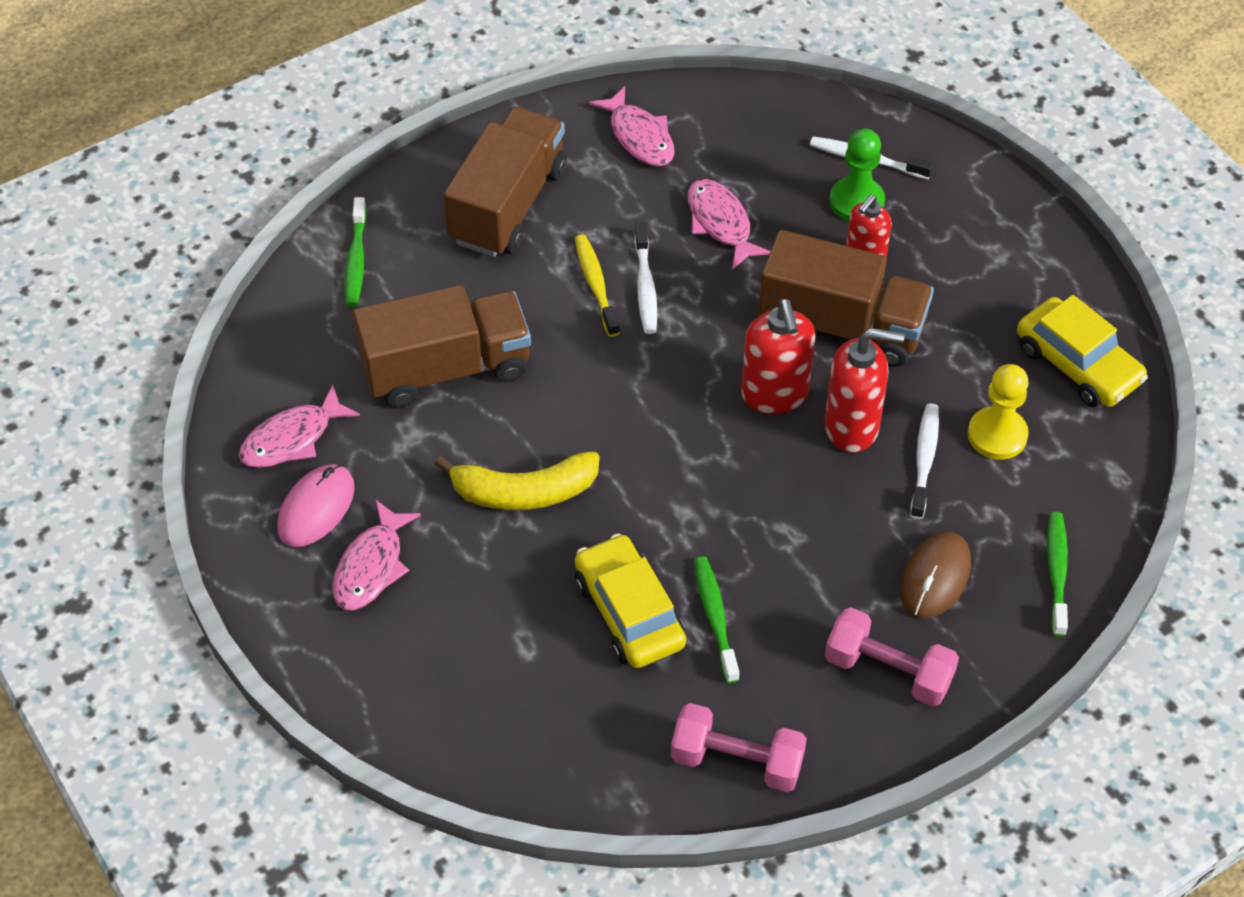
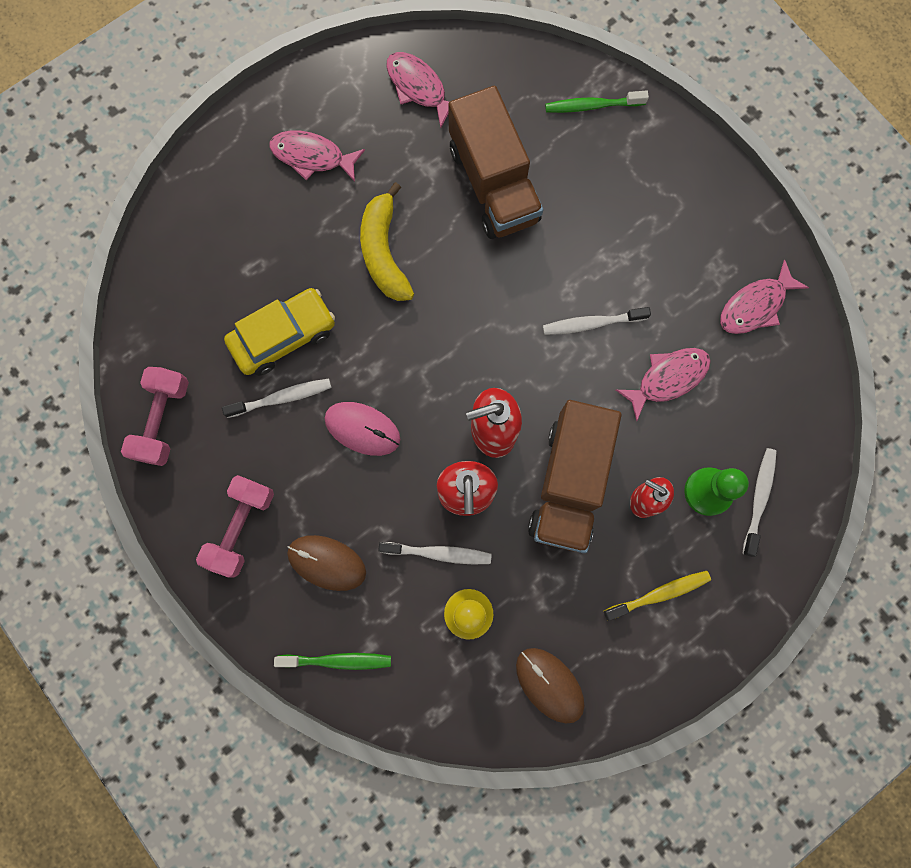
camera: 85 degrees right, 25 degrees up
pink mouse [277,464,355,547] -> pink mouse moved to [325,402,400,456]
brown truck [443,107,567,257] -> none
yellow toothbrush [574,234,620,337] -> yellow toothbrush moved to [604,571,711,621]
green toothbrush [694,557,740,683] -> white toothbrush [222,379,331,418]
yellow car [1017,295,1148,407] -> brown mouse [516,648,584,723]

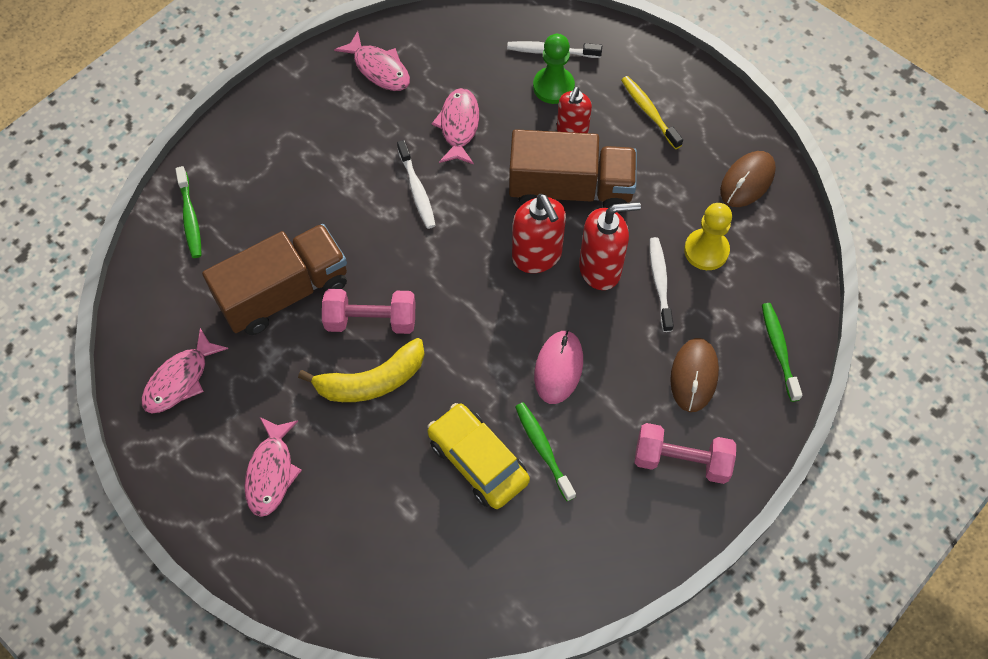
camera: 100 degrees left, 15 degrees down
pink dumbbell [121,367,189,466] -> pink dumbbell moved to [322,289,416,334]
white toothbrush [222,379,331,418] -> green toothbrush [515,402,576,501]
pink fish [616,348,711,422] -> pink fish turned 45 degrees clockwise [432,88,479,165]

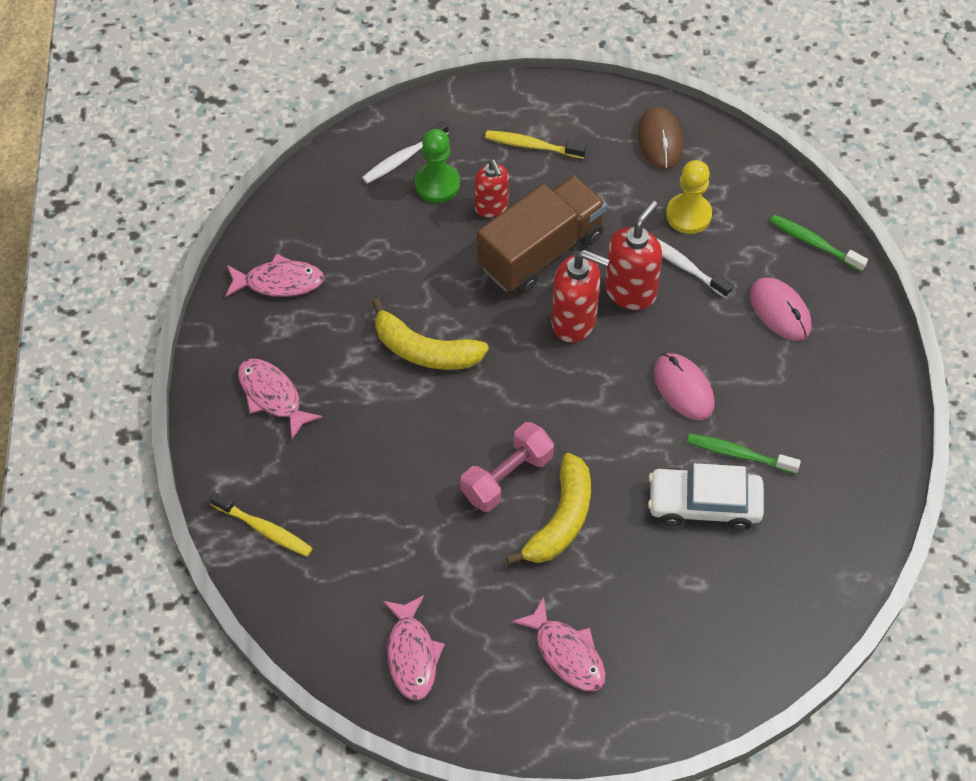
camera: 45 degrees left, 5 degrees down
green toothbrush [175,166,202,258] -> yellow toothbrush [209,492,313,557]
brown truck [202,224,347,335] -> none
white toothbrush [397,140,436,229] -> yellow banana [372,299,489,370]
yellow car [428,403,530,509] -> white car [648,463,764,531]
pink fish [432,88,479,165] -> pink fish moved to [238,359,322,439]
pink dumbbell [634,423,736,484] -> none
brown mouse [670,338,719,412] -> pink mouse [750,278,811,341]

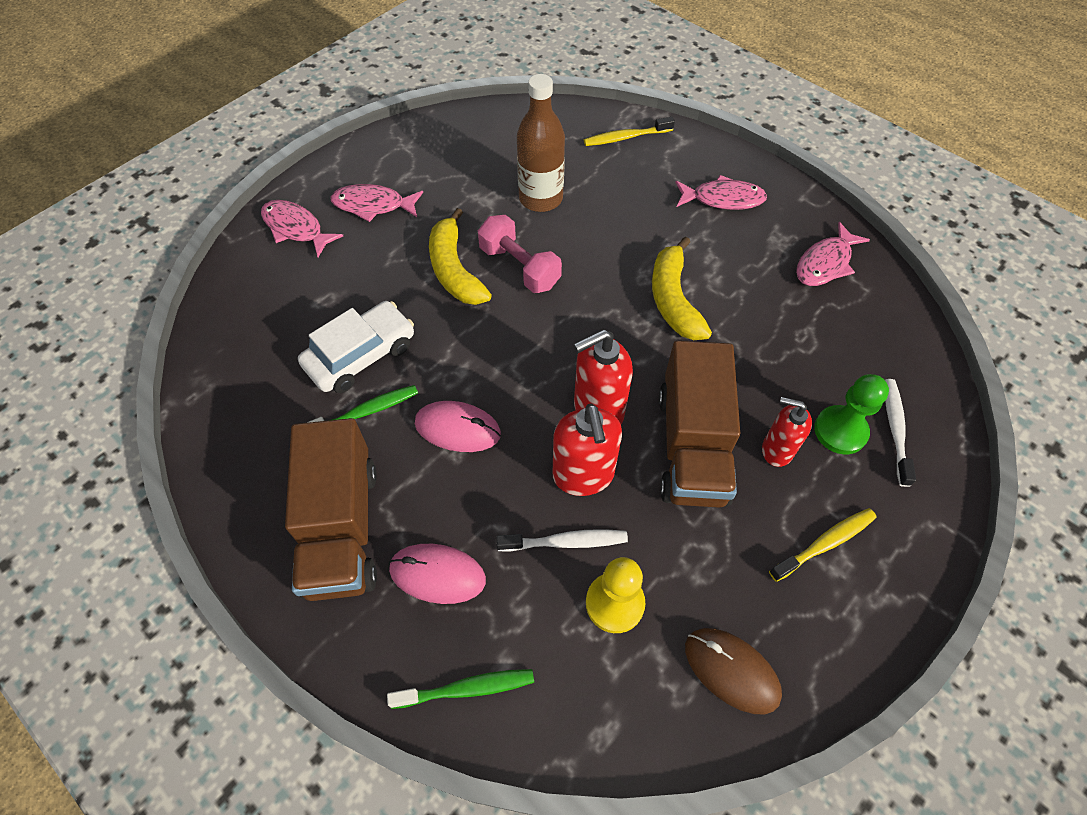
camera: 135 degrees right, 0 degrees up
yellow banana [372,299,489,370] -> yellow banana turned 75 degrees counterclockwise [652,236,712,340]
pink fish [383,595,445,701] -> pink fish moved to [261,200,343,257]
pink dumbbell [460,422,554,512] -> pink dumbbell turned 45 degrees counterclockwise [478,215,562,293]
none -> brown truck [285,418,377,601]
none -> brown bottle [517,74,565,212]

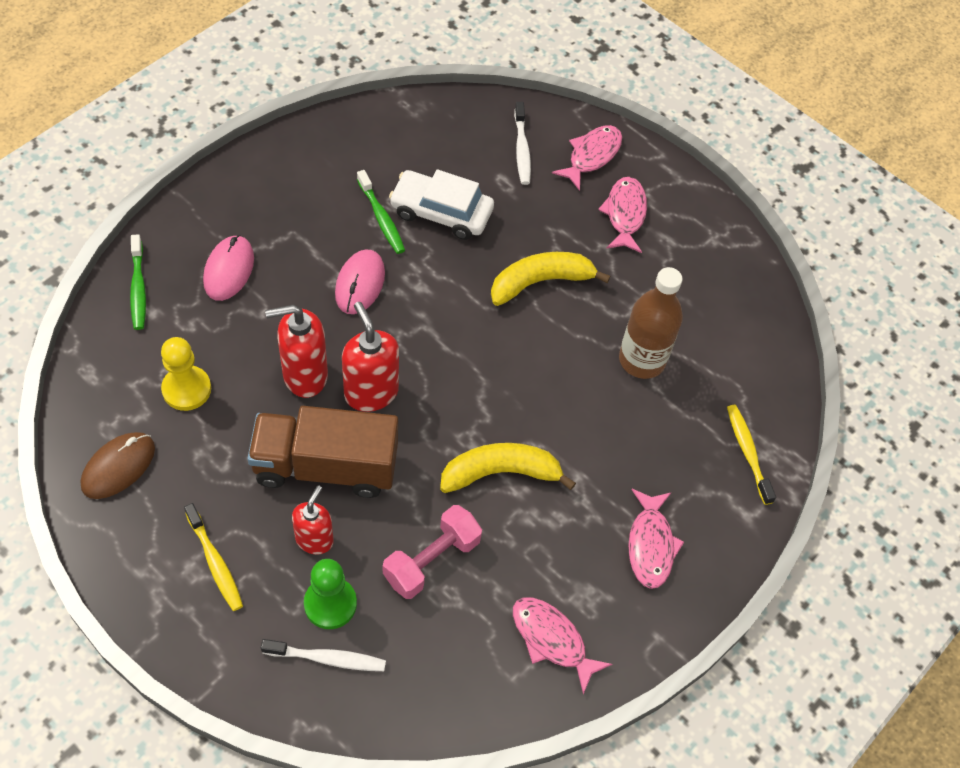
camera: 85 degrees right, 0 degrees up
brown truck [285,418,377,601] -> none
white car [298,301,414,393] -> white car turned 150 degrees clockwise [389,169,494,240]
pink dumbbell [478,215,562,293] -> pink dumbbell moved to [383,505,482,599]
white toothbrush [496,529,628,552] -> white toothbrush moved to [514,102,531,185]

